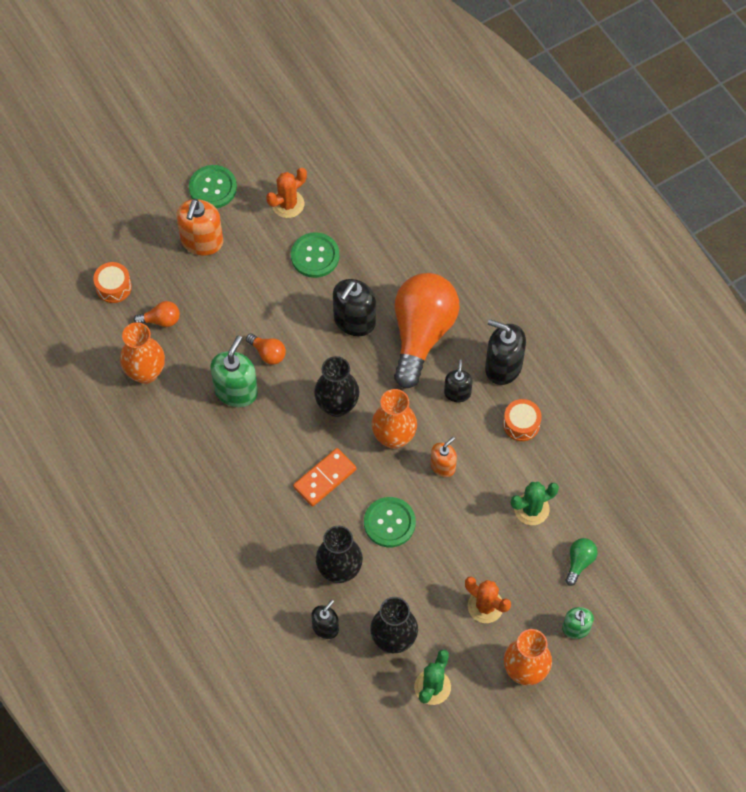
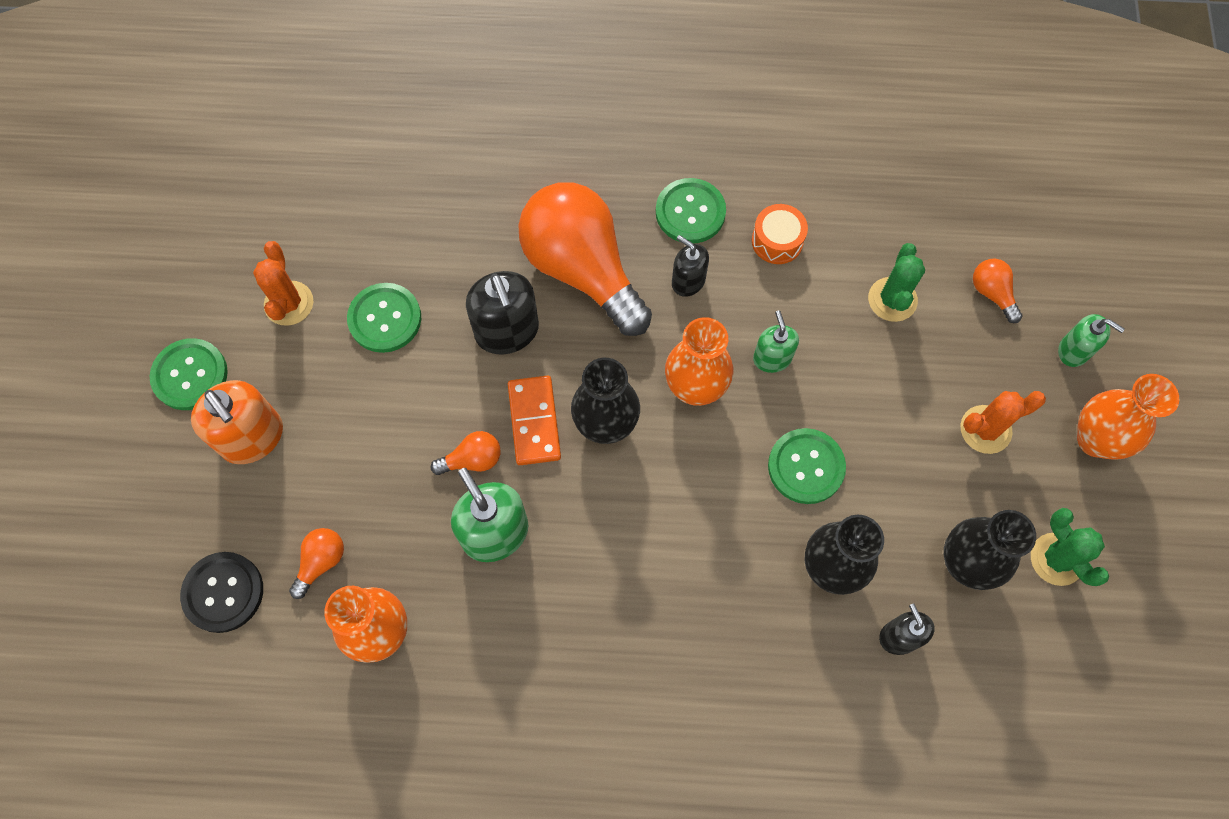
camera: 55 degrees left, 5 degrees up
orange drum [93,262,132,303] -> black button [180,552,263,633]
orange domino [293,448,356,507] -> orange domino moved to [508,375,561,465]
orange soap dispenser [430,437,457,477] -> green soap dispenser [753,310,799,373]
black soap dispenser [485,319,526,385] -> green button [656,178,726,243]
green light bulb [565,538,598,586] -> orange light bulb [973,259,1022,323]

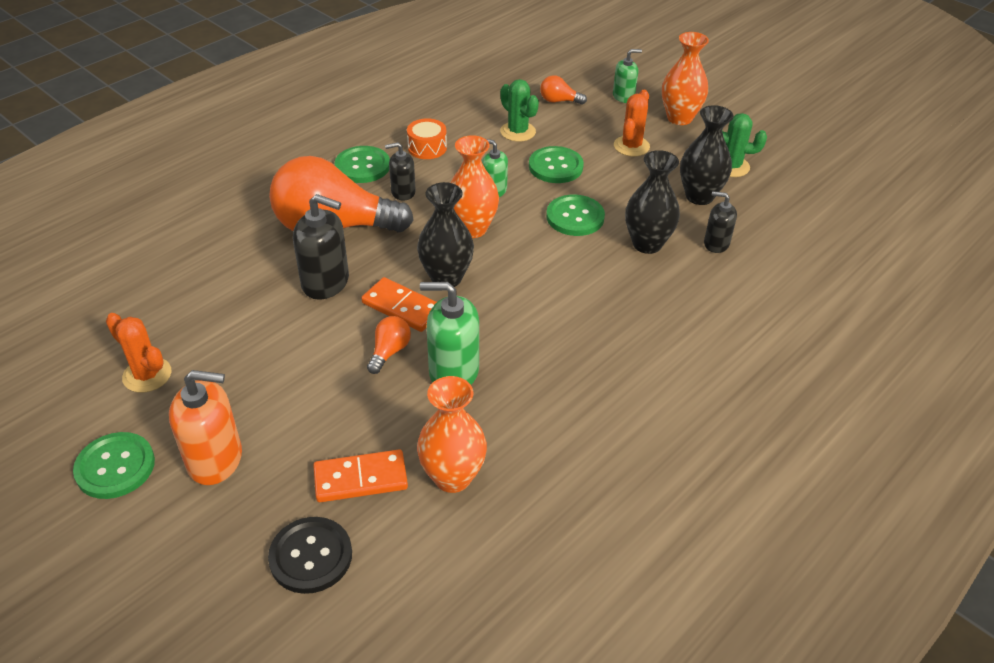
camera: 50 degrees left, 25 degrees down
orange light bulb [289,528,344,599] -> orange domino [313,449,408,502]
green button [347,283,421,353] -> green button moved to [529,146,584,183]

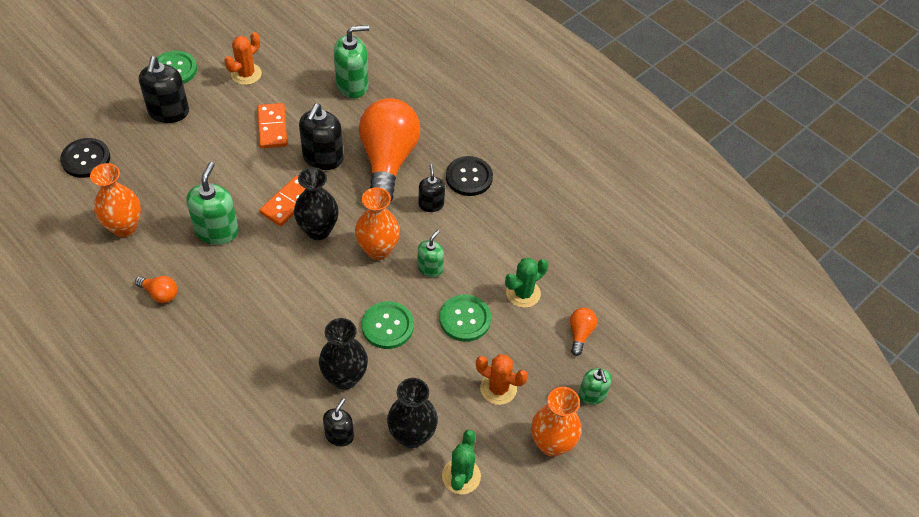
camera: 90 degrees right, 10 degrees up
orange soap dispenser [169,370,242,485] -> black soap dispenser [139,56,189,123]
orange domino [313,449,408,502] -> orange domino moved to [257,103,287,148]
green button [335,146,390,183] -> black button [446,156,493,196]
orange light bulb [367,316,411,374] -> orange light bulb moved to [135,276,177,303]
orange drum [407,118,447,159] -> none
none -> green soap dispenser [334,25,369,98]

